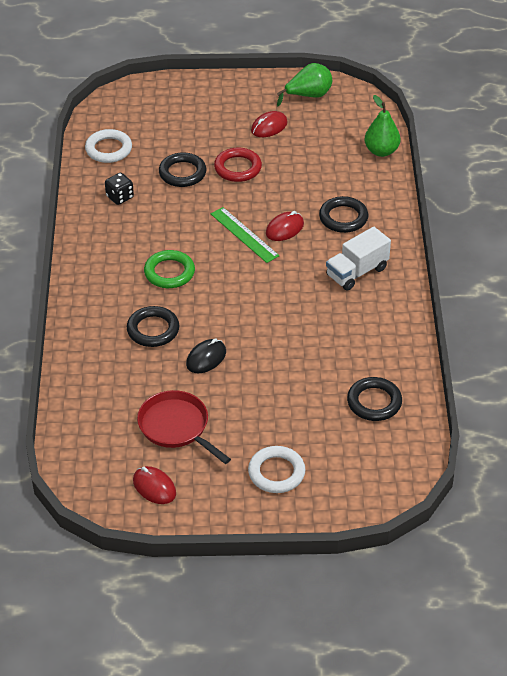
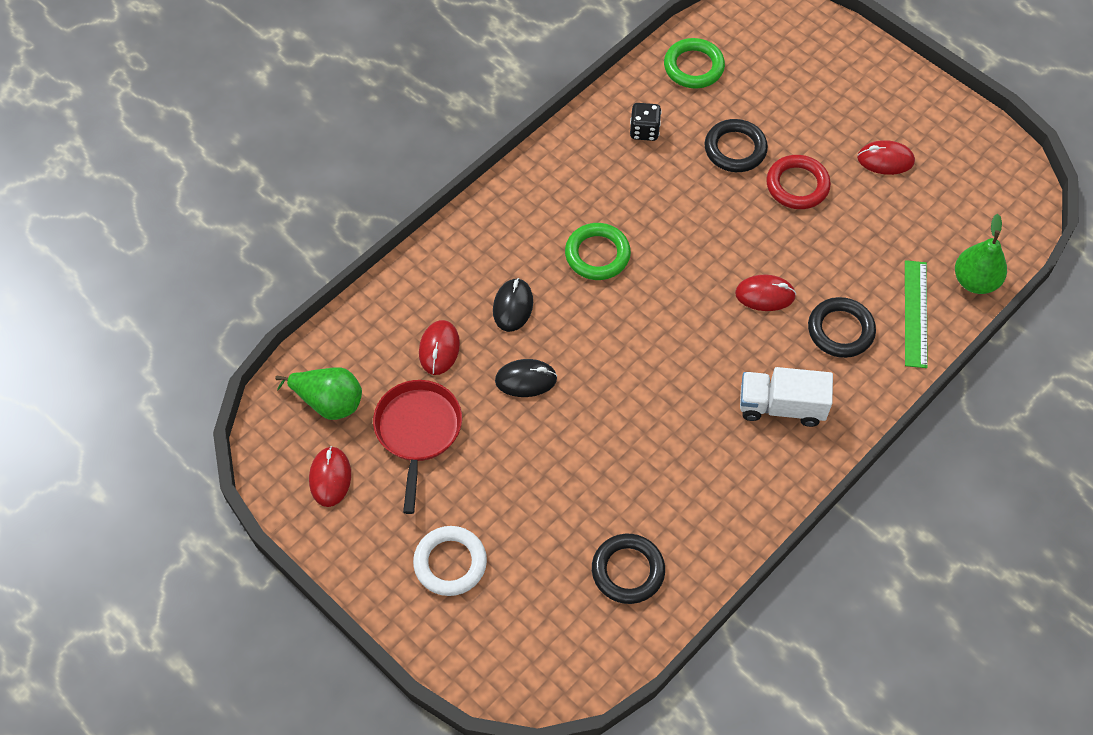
camera: 45 degrees right, 15 degrees up
white ring [85,129,132,163] -> green ring [664,38,725,88]
black ring [127,306,179,347] -> black mouse [493,278,533,332]
green ruler [211,207,279,263] -> green ruler moved to [905,260,928,368]
green pear [277,63,332,107] -> green pear moved to [275,368,362,420]
none -> red mouse [419,320,460,375]

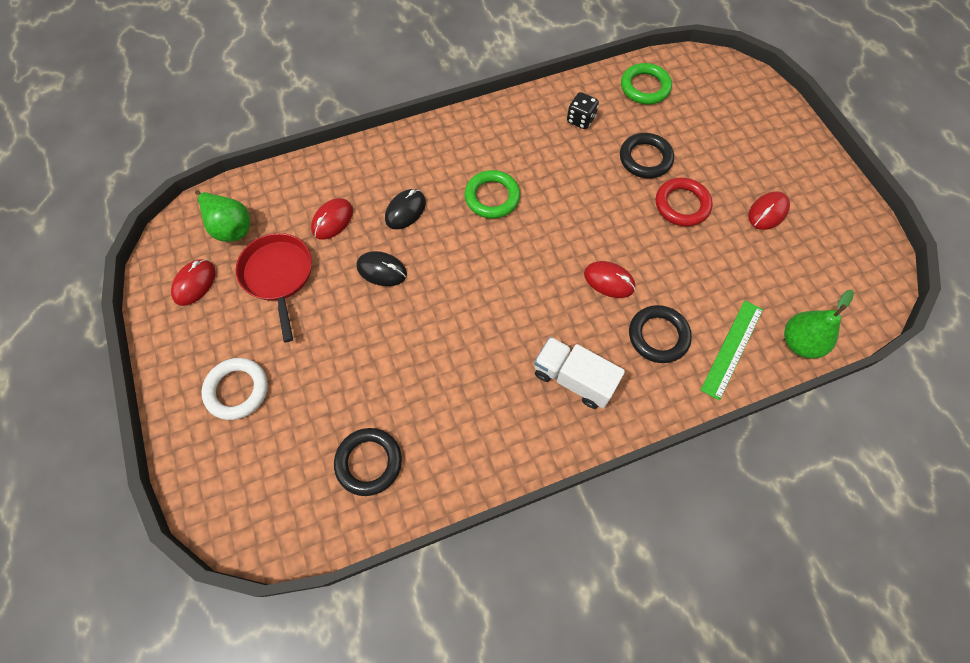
camera: 25 degrees right, 5 degrees up
red pan [373,380,462,514] -> red pan turned 45 degrees counterclockwise [236,233,312,342]
red mouse [857,140,915,175] -> red mouse turned 75 degrees counterclockwise [748,191,790,230]

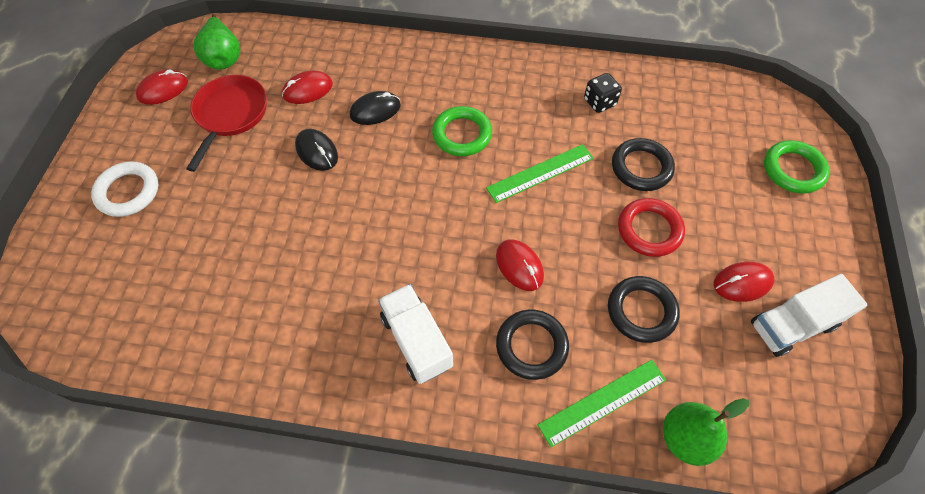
camera: 30 degrees right, 5 degrees down
black ring [334,428,402,496] -> black ring moved to [608,276,680,343]
green ring [621,63,672,104] -> green ring moved to [764,140,830,194]
none -> green ruler [486,144,594,203]
none -> white truck [751,274,868,357]

